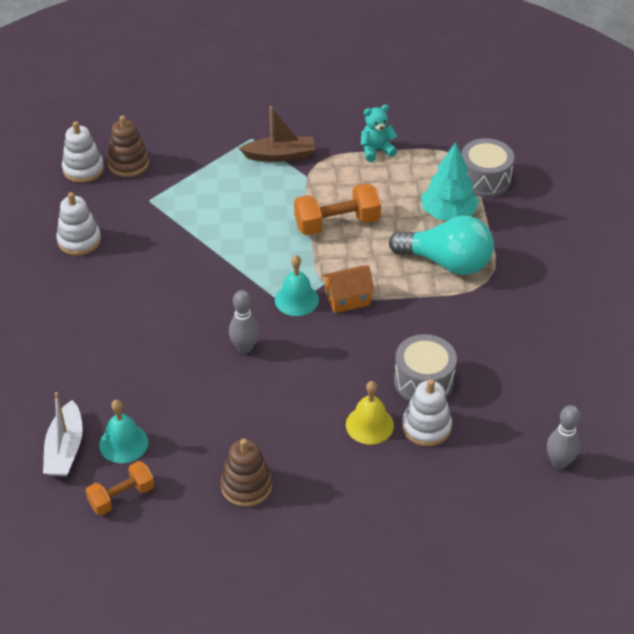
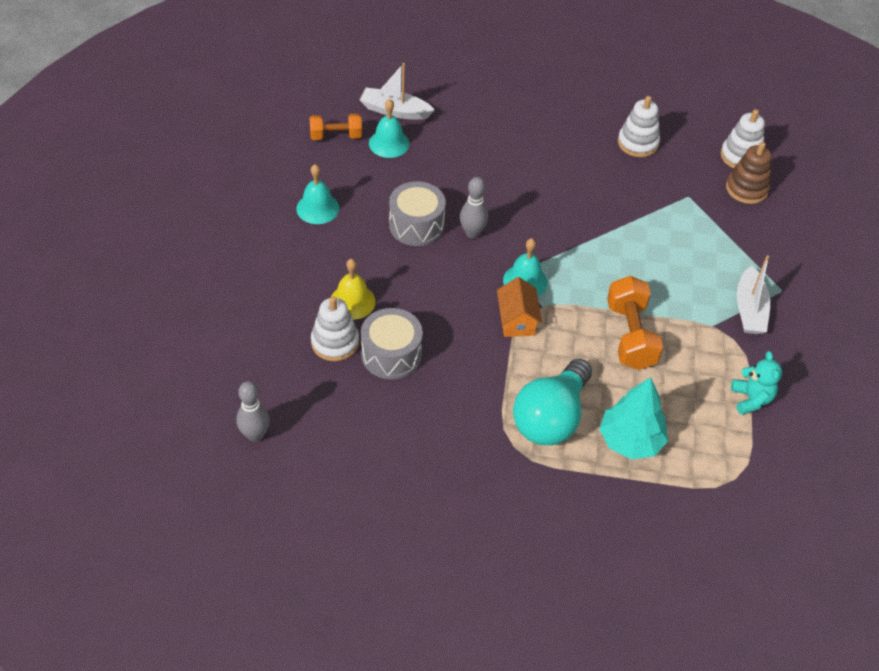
camera: 100 degrees right, 5 degrees up
orange dumbbell [86,461,154,515] -> orange dumbbell turned 75 degrees counterclockwise [310,114,362,140]
brown stacking toy [221,438,272,507] -> turquoise bell [296,164,339,224]
brown boat [239,106,315,162] -> white boat [737,256,770,334]
grey drum [461,138,514,197] -> grey drum moved to [389,181,446,246]

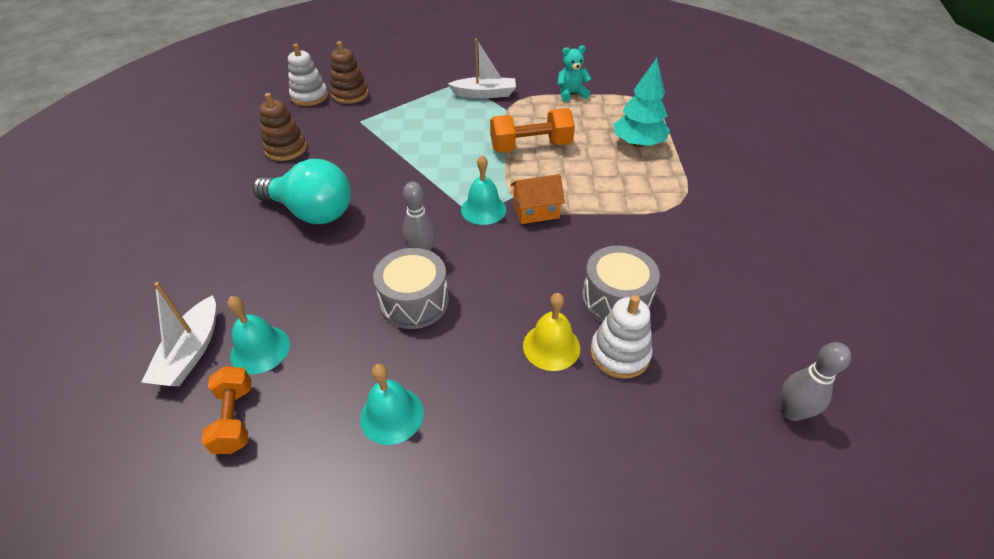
camera: 95 degrees left, 5 degrees down
turquoise light bulb [513,359,592,445] -> turquoise light bulb moved to [253,159,351,224]
white stacking toy [618,96,660,157] -> brown stacking toy [259,93,307,161]

